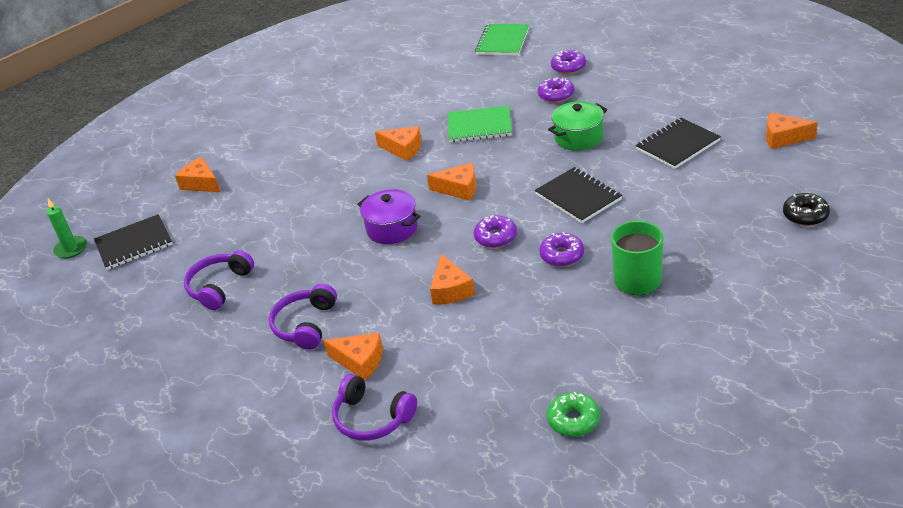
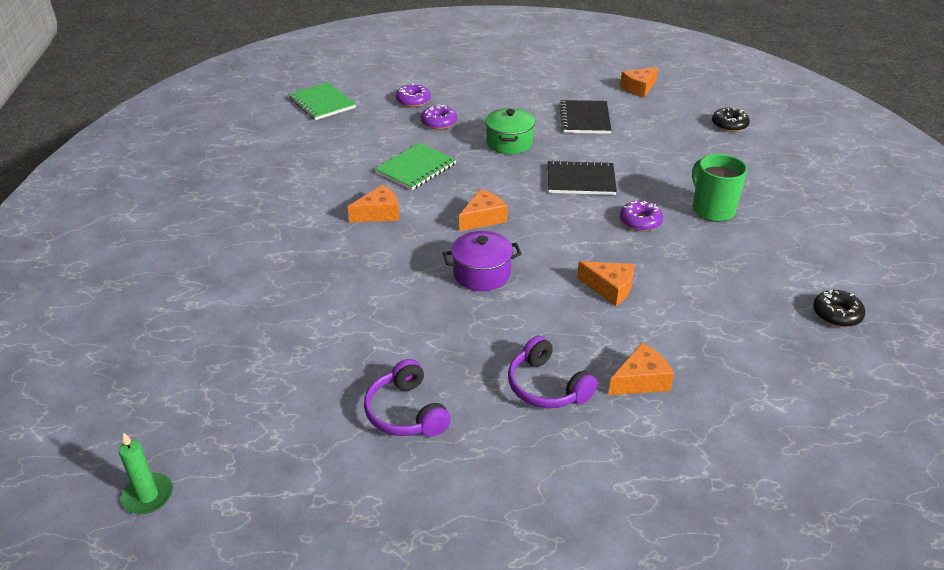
camera: 55 degrees left, 0 degrees up
black notebook [94,214,173,270] -> none
orange cheese [175,157,220,192] -> none
purple headphones [332,374,417,441] -> none
purple donut [474,215,517,248] -> none
green donut [547,392,600,437] -> black donut [813,290,865,327]

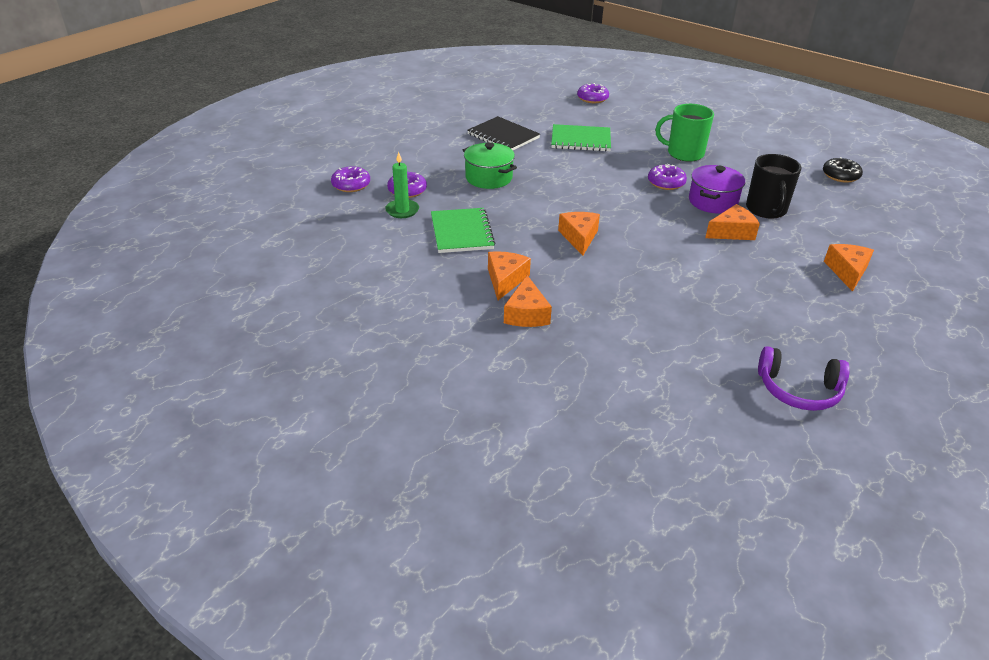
camera: 50 degrees left, 0 degrees up
green candle [119,432,173,514] -> green candle moved to [385,151,419,218]
green notebook [288,82,356,120] -> green notebook moved to [551,124,611,152]
purple pot [443,231,522,291] -> purple pot moved to [689,165,745,214]
purple headphones [508,335,598,408] -> none
black notebook [548,160,617,195] -> none
orange cheese [620,67,658,97] -> orange cheese moved to [504,275,552,327]
black donut [712,108,750,132] -> purple donut [577,83,609,103]
none -> black mug [746,154,801,219]

